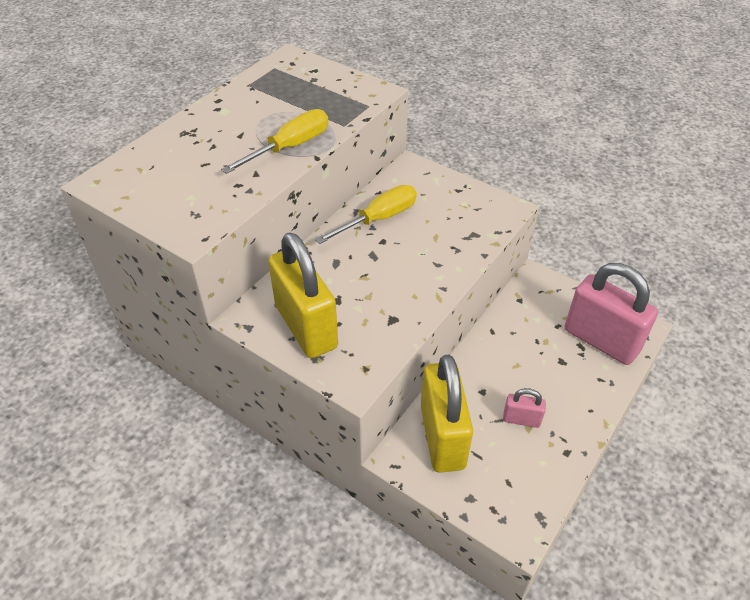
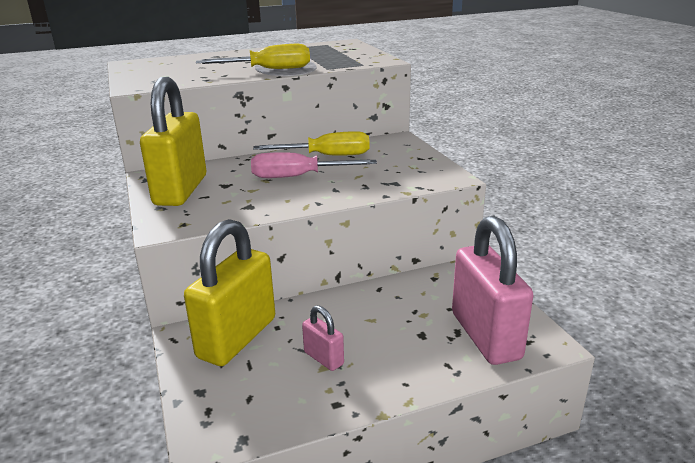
camera: 35 degrees right, 20 degrees down
none -> pink screwdriver [251,152,377,178]

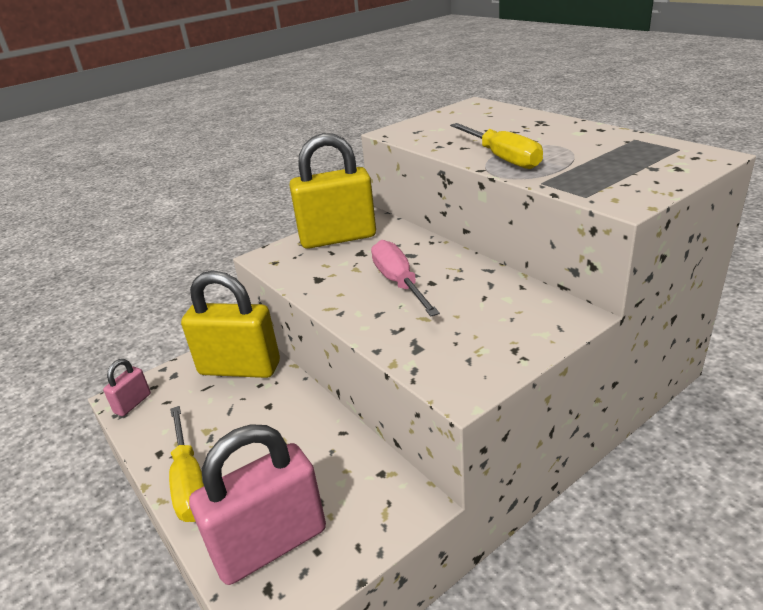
camera: 75 degrees right, 5 degrees up
yellow screwdriver [253,131,370,156] -> yellow screwdriver moved to [169,406,204,522]
pink padlock [302,305,344,371] -> pink padlock moved to [103,359,151,416]

